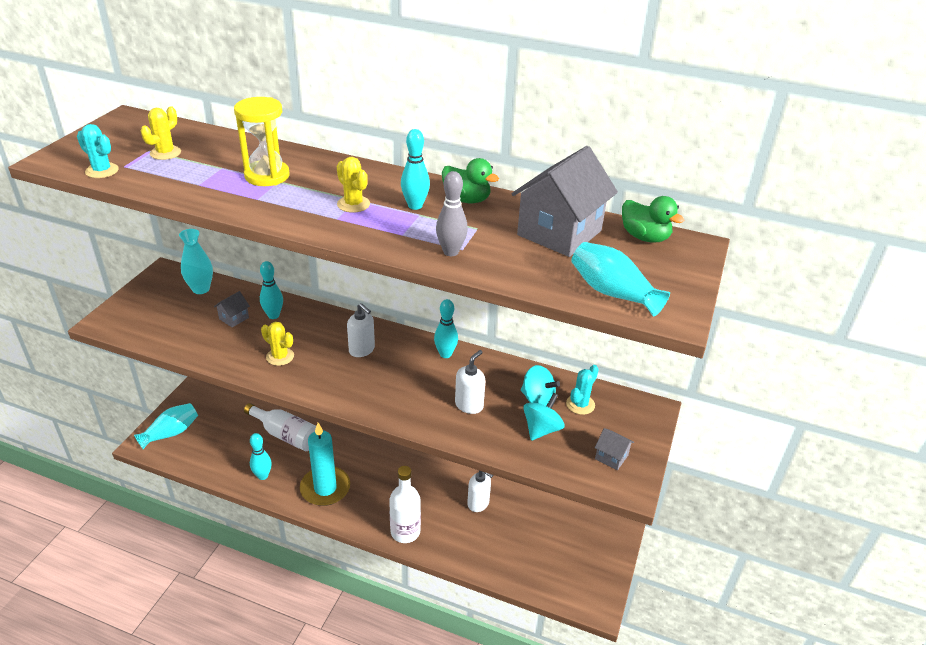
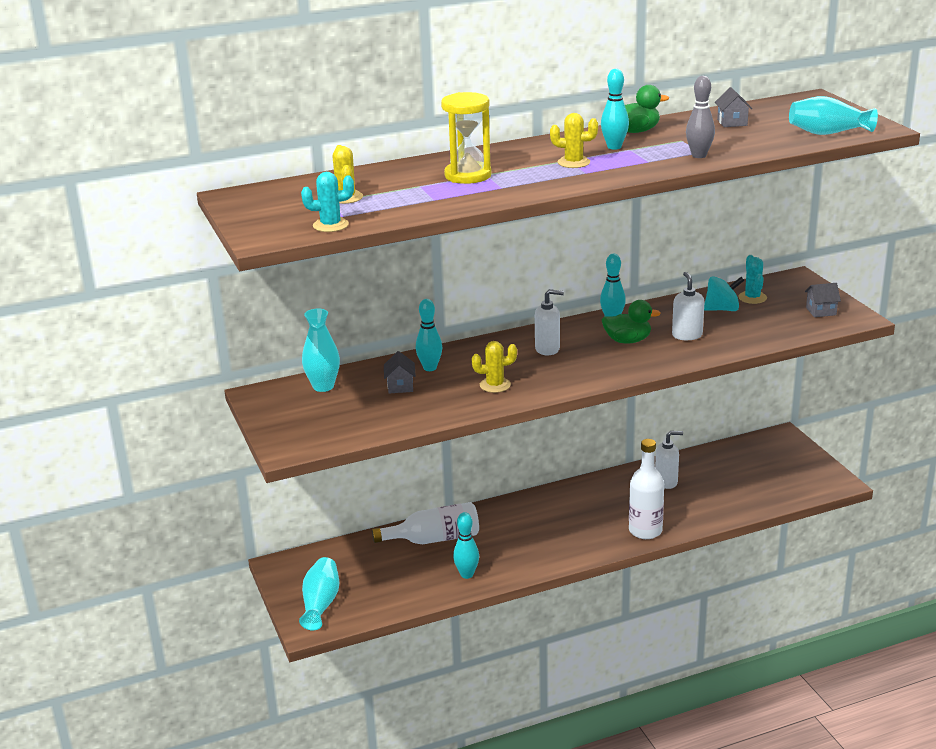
camera: 40 degrees left, 10 degrees down
turquoise candle [300,423,350,506] -> none
grey house [512,146,618,257] -> grey house [715,87,752,127], size x0.44
turquoise spinning top [524,393,565,441] -> none
green duck [622,196,684,242] -> green duck moved to [602,300,661,344]

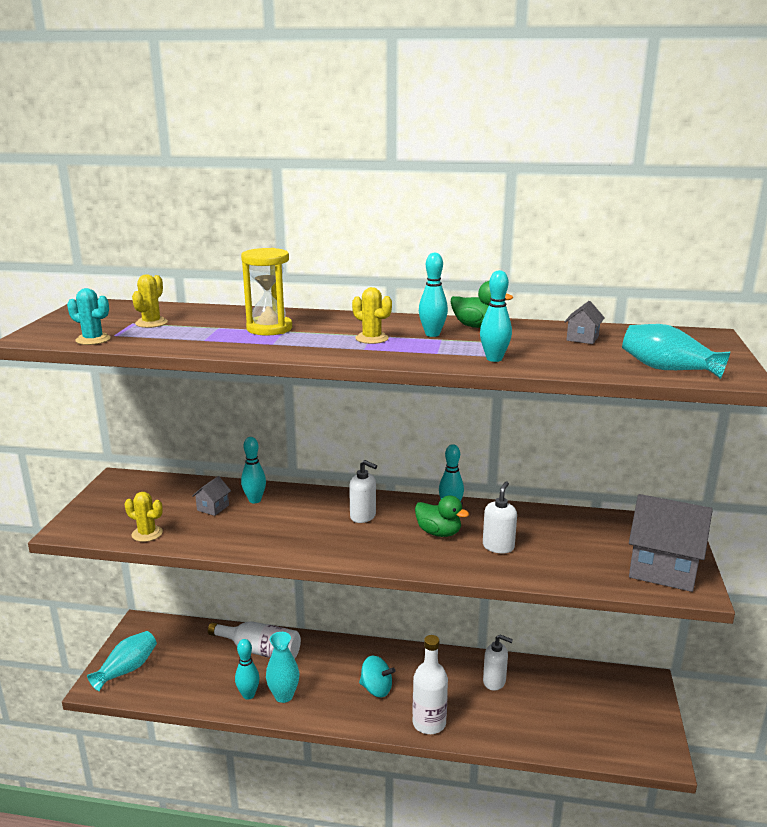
camera: 30 degrees right, 5 degrees down
turquoise vase [302,309,340,392] -> turquoise vase moved to [266,632,299,703]
yellow cactus [471,341,517,393] -> yellow cactus moved to [124,492,163,542]
grey bowling pin [686,76,715,158] -> turquoise bowling pin [480,270,512,362]
turquoise spinning top [704,276,745,311] -> turquoise spinning top moved to [359,656,395,697]
turquoise cactus [738,255,767,304] -> none
grey house [805,283,841,317] -> grey house [629,494,713,592], size x2.28

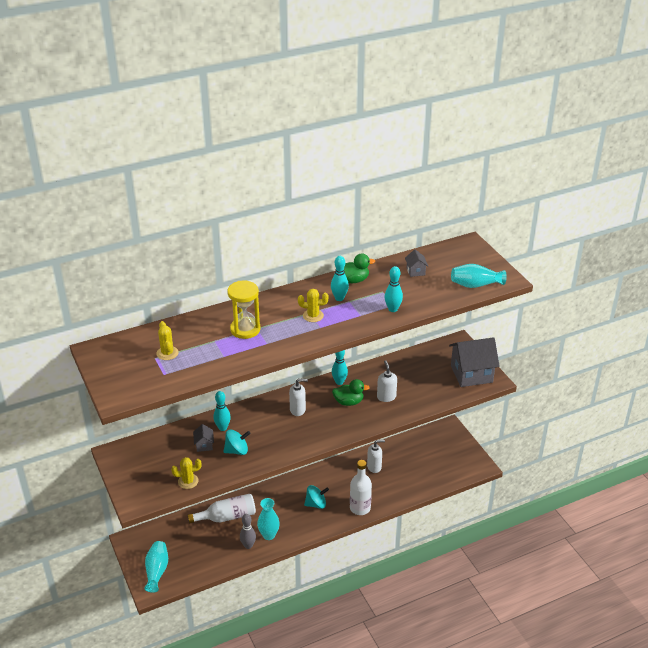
camera: 35 degrees left, 15 degrees up
turquoise cactus [67,288,111,345] -> none
turquoise bowling pin [235,639,260,700] -> grey bowling pin [240,514,256,549]
none -> turquoise spinning top [223,429,250,455]

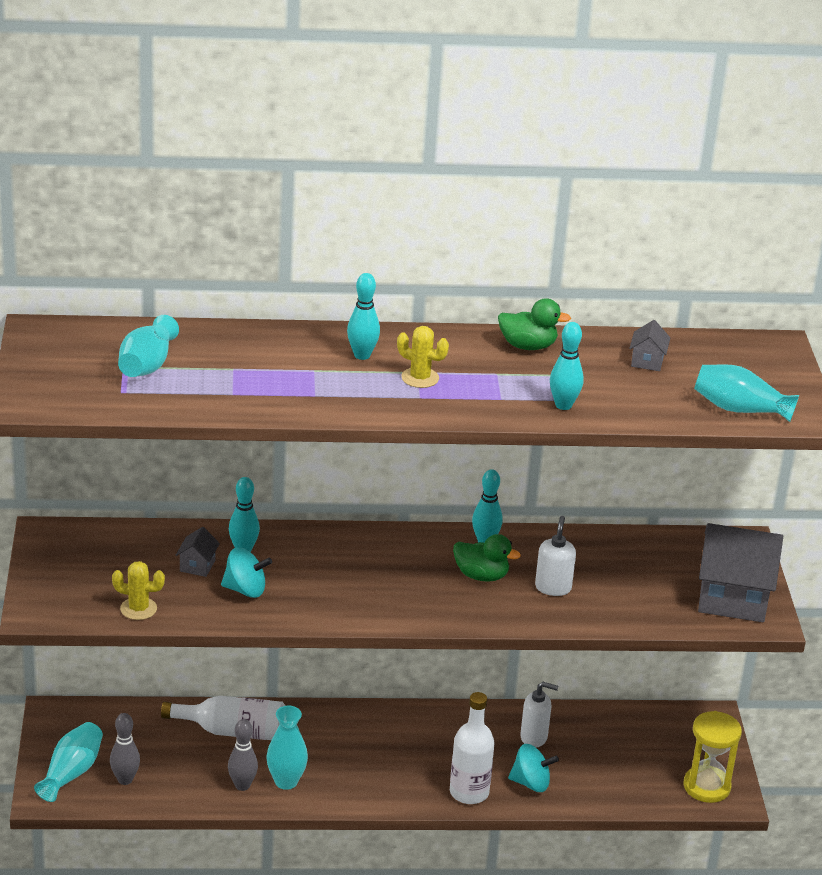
camera: 20 degrees right, 5 degrees down
yellow cactus [156,321,179,360] -> turquoise vase [118,315,179,377]
yellow hourglass [227,281,261,339] -> yellow hourglass moved to [683,711,742,803]
white soap dispenser [289,378,308,416] -> none
turquoise spinning top [304,485,329,509] -> turquoise spinning top moved to [508,744,559,792]
turquoise bowling pin [331,256,349,301] -> turquoise bowling pin moved to [347,273,380,360]
none -> grey bowling pin [110,713,140,785]

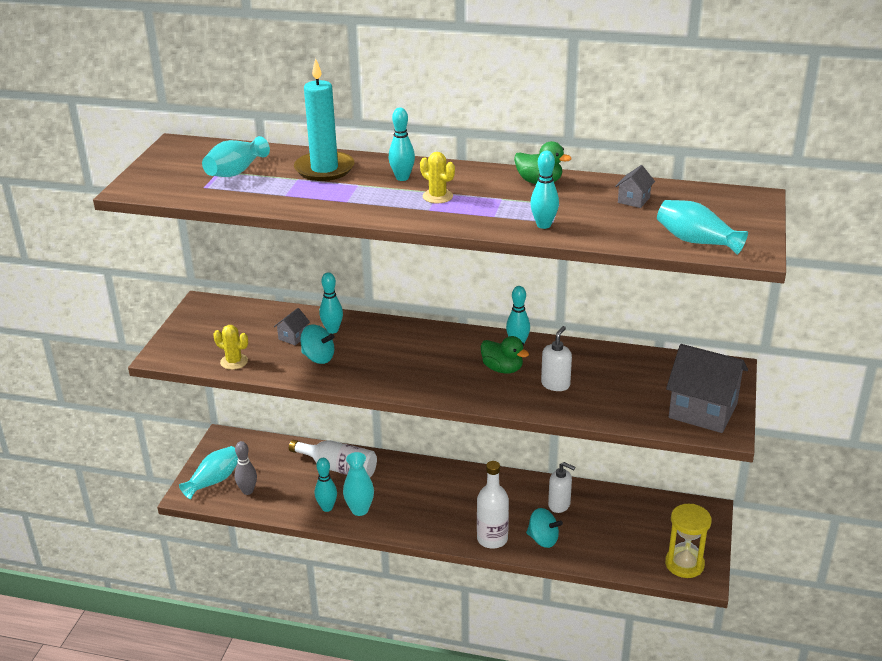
camera: 20 degrees right, 0 degrees up
grey bowling pin [228,719,258,791] -> turquoise bowling pin [315,458,337,512]
none -> turquoise candle [294,58,355,181]

